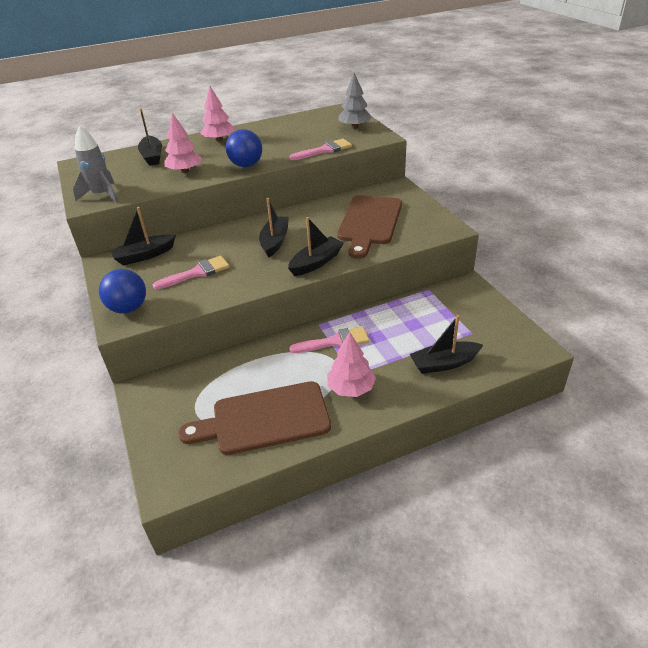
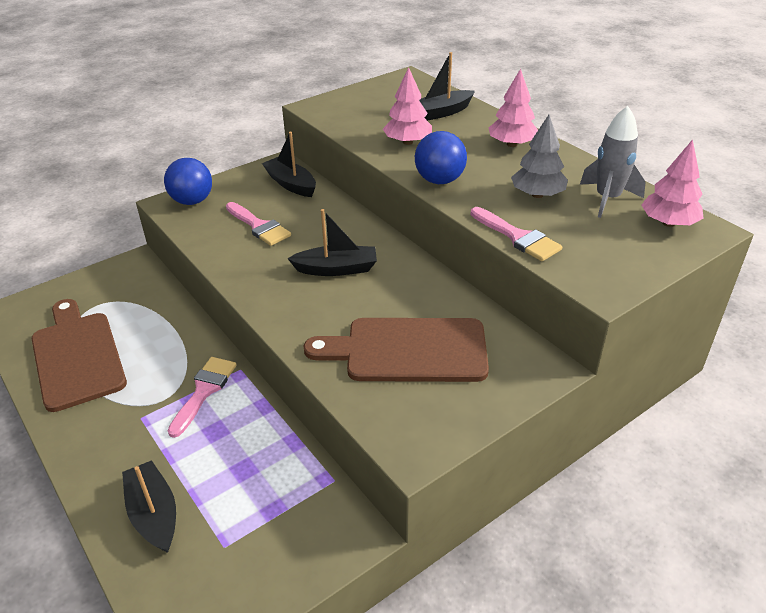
camera: 75 degrees right, 0 degrees up
grey rocket [73,126,118,203] -> grey rocket moved to [580,106,646,218]
black boat [288,217,344,276] -> none
pink brush [289,326,369,353] -> pink brush turned 135 degrees counterclockwise [168,357,237,438]
pink tree [327,332,376,397] -> pink tree moved to [641,139,704,227]
grey tree [338,73,372,129] -> grey tree moved to [511,115,568,198]

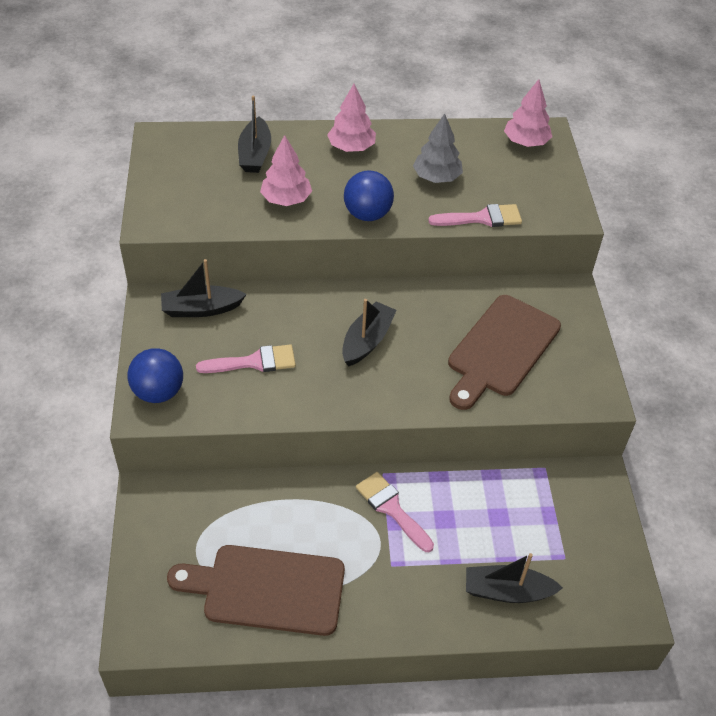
camera: 60 degrees left, 10 degrees up
grey rocket [580,106,646,218] -> none

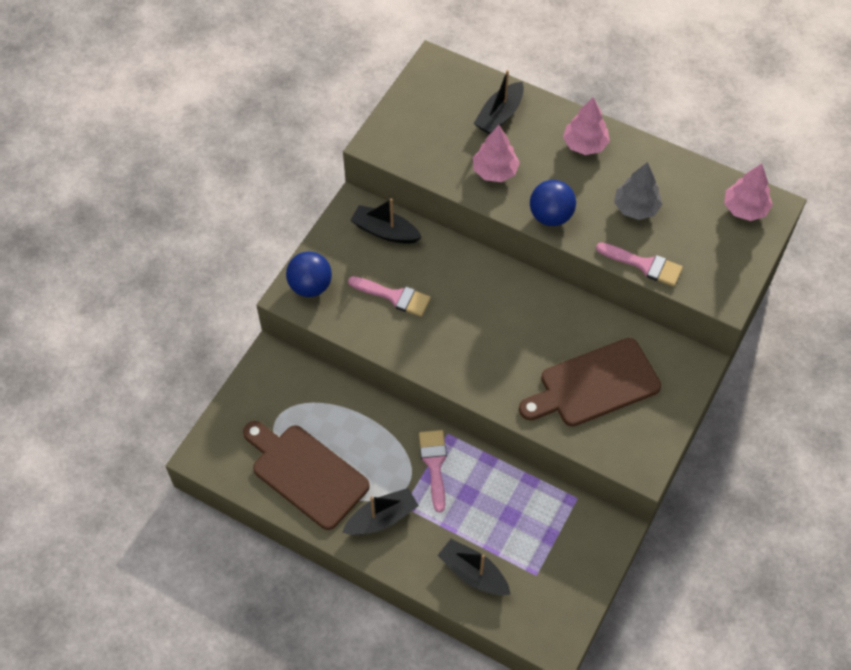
camera: 35 degrees right, 10 degrees up
black boat [342,299,397,366] -> black boat moved to [342,488,419,535]

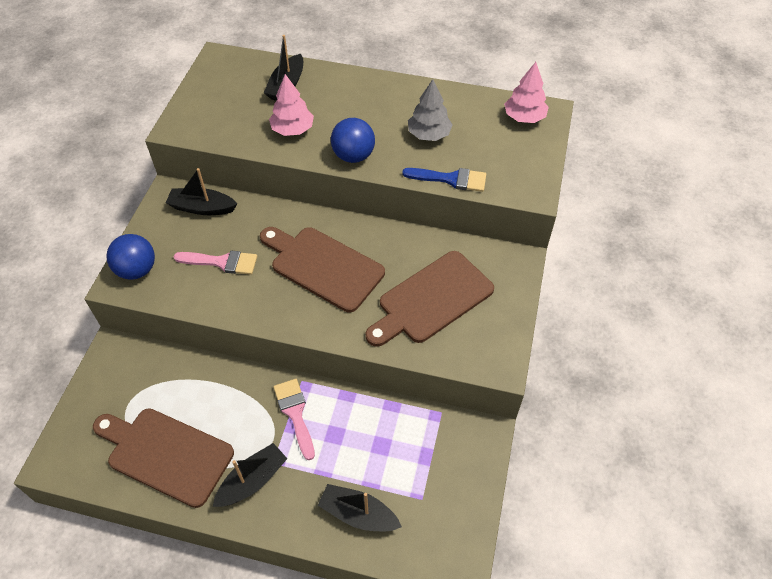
camera: 15 degrees left, 5 degrees down
pink tree [563,97,610,155] -> none
pink brush [596,242,683,287] -> blue brush [402,168,486,192]
none -> brown cutting board [260,227,385,312]

